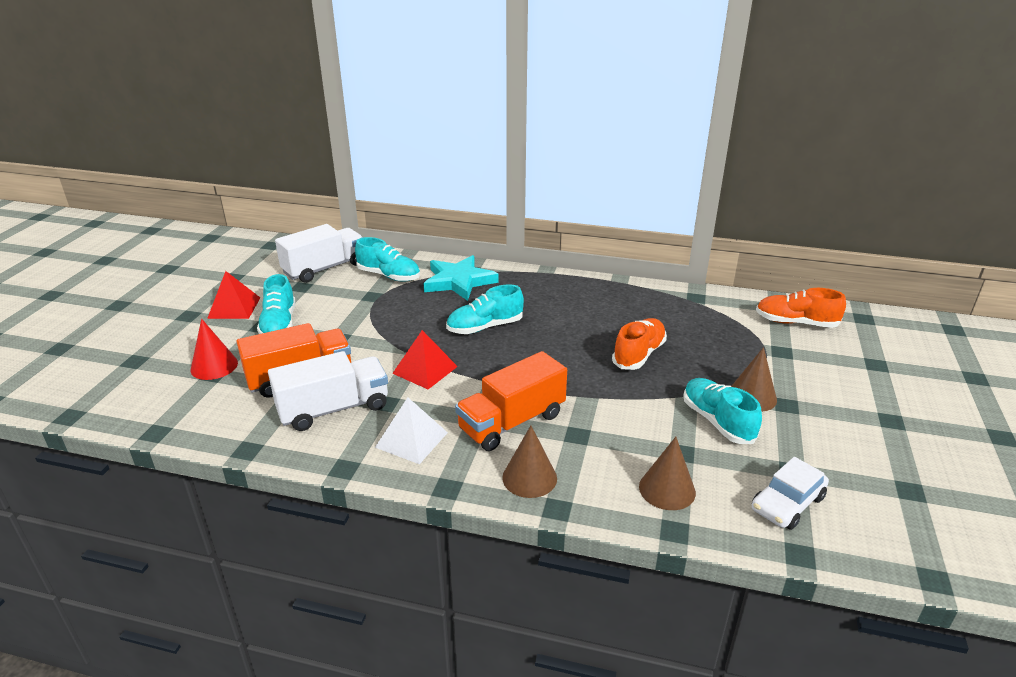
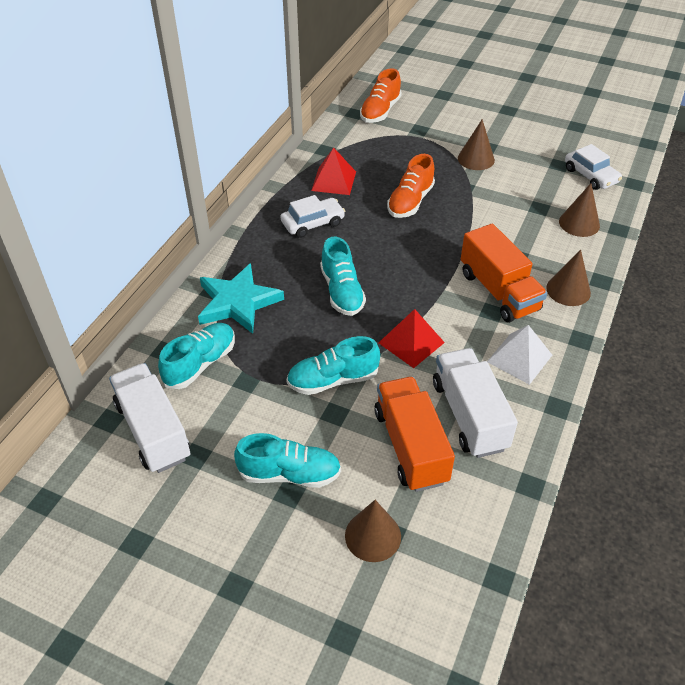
camera: 80 degrees left, 15 degrees up
red cone [191,319,238,380] -> brown cone [345,500,401,562]
red pyramid [207,271,260,319] -> red pyramid moved to [311,148,356,195]
orange shoe [612,318,667,370] -> orange shoe turned 105 degrees counterclockwise [387,154,435,218]
turquoise shoe [684,378,762,444] -> turquoise shoe moved to [287,336,380,395]
none -> white car [280,195,345,238]

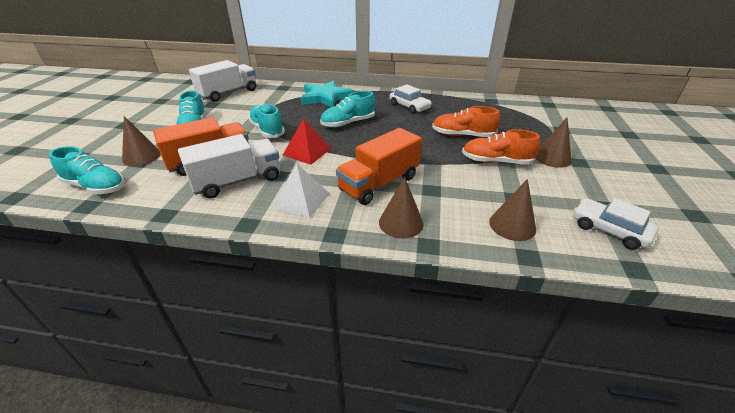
camera: 75 degrees right, 10 degrees down
turquoise shoe [158,323,235,389] -> turquoise shoe moved to [49,146,125,194]
red pyramid [311,148,356,195] -> none
orange shoe [360,68,402,123] -> orange shoe moved to [462,129,540,165]
white car [565,144,622,190] -> white car turned 90 degrees clockwise [573,198,658,250]

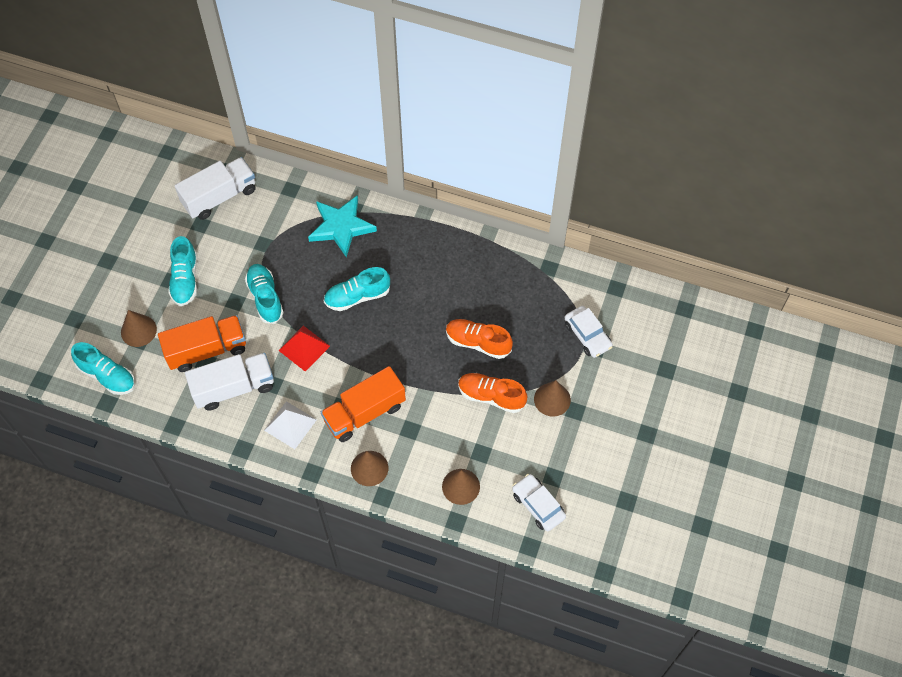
camera: 10 degrees right, 25 degrees up
white car [390,84,432,114] -> white car moved to [565,306,613,358]

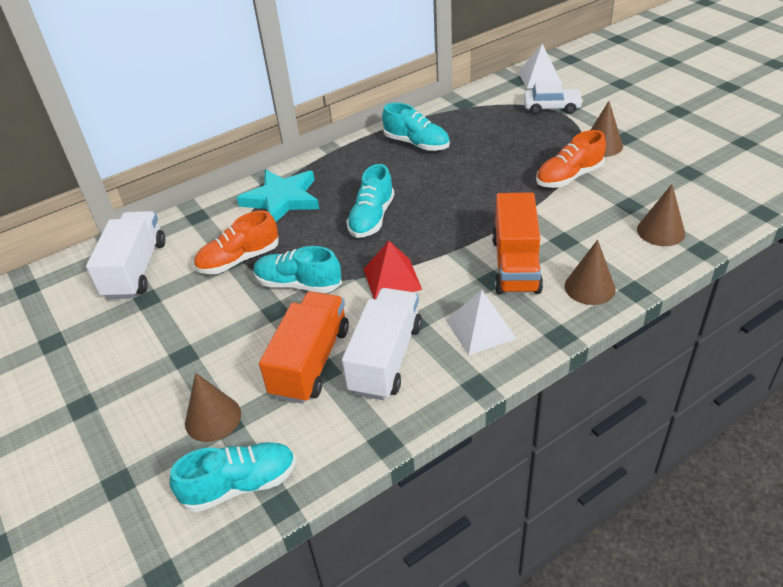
camera: 50 degrees left, 20 degrees down
turquoise shoe [168,236,197,306] -> turquoise shoe moved to [382,103,450,151]
orange shoe [446,319,513,359] -> orange shoe moved to [194,210,278,274]
white car [512,474,566,531] -> none
none -> white pyramid [518,43,562,89]

